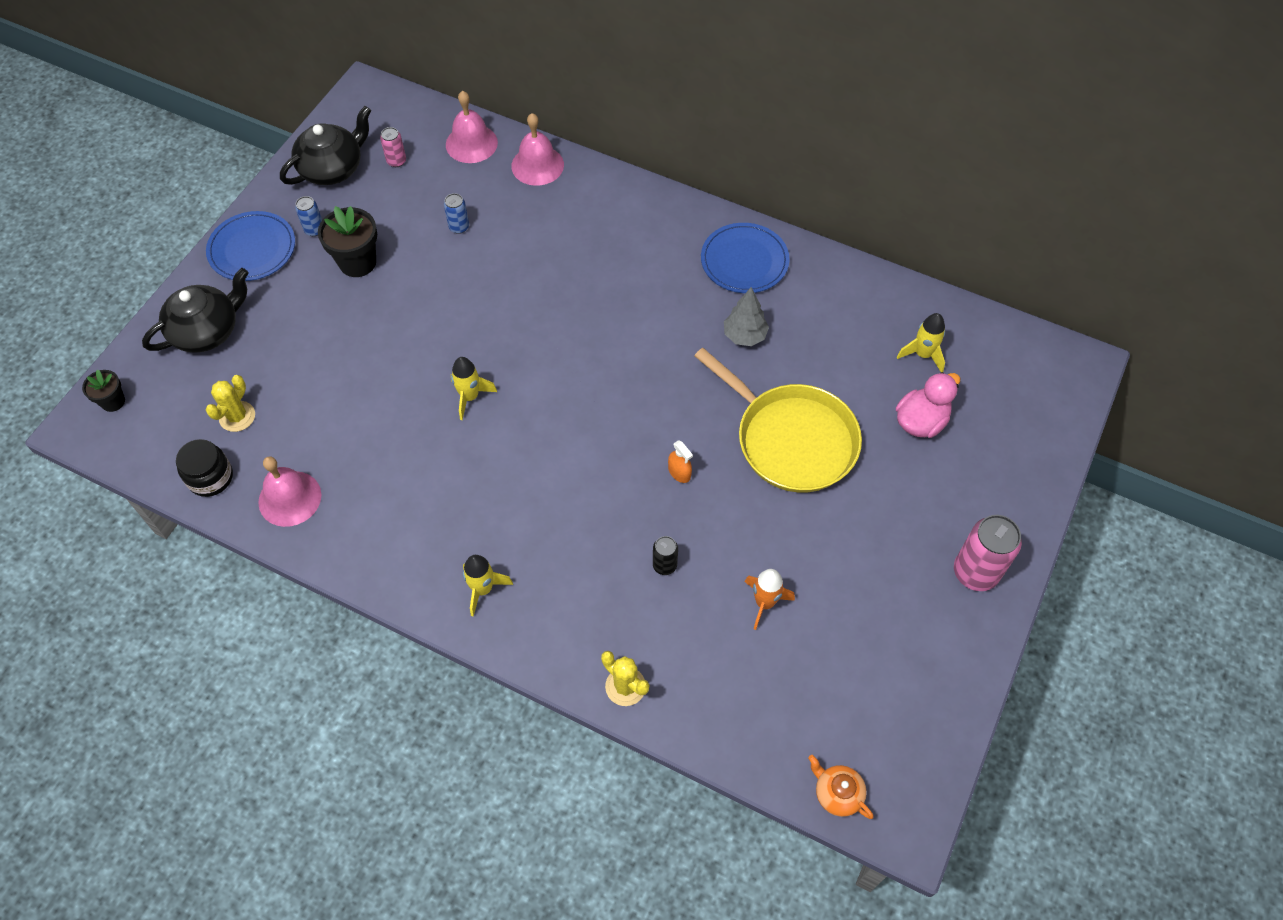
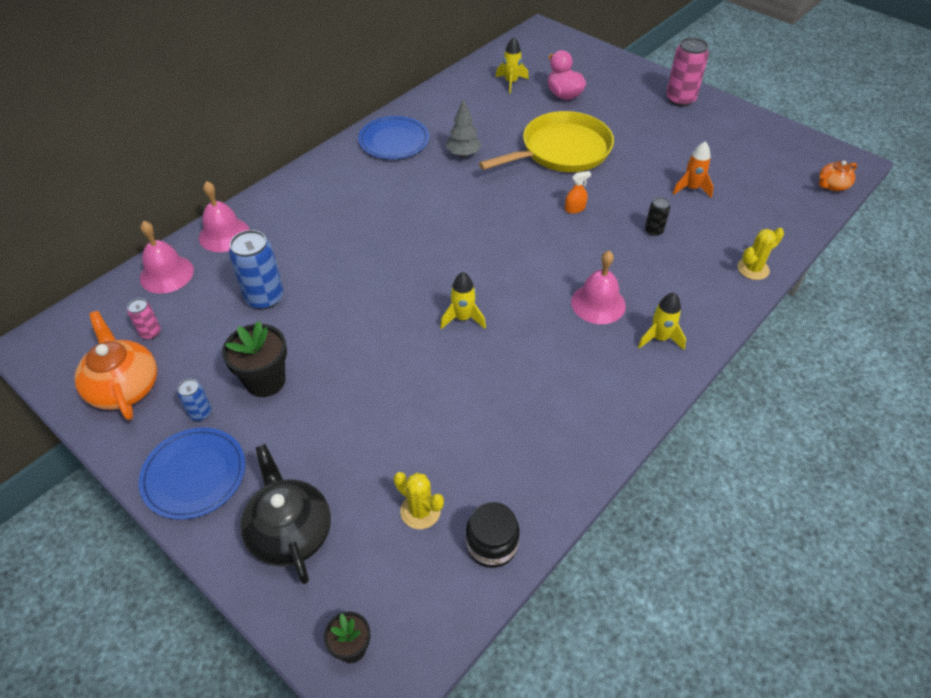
camera: 75 degrees left, 10 degrees down
pink bell [258,456,321,527] -> pink bell moved to [571,251,626,324]
black teapot [280,106,371,185] -> orange teapot [74,311,157,420]
blue can [444,193,469,234] -> blue can [229,230,284,310], size x1.91

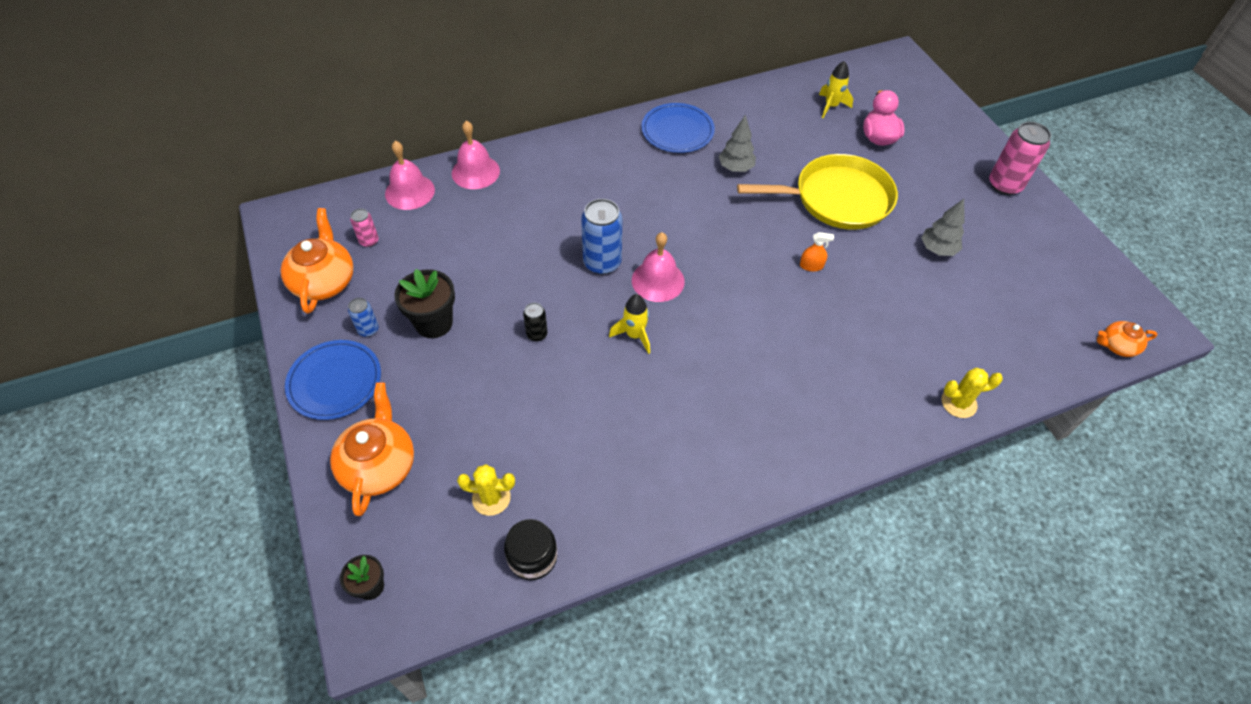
camera: 25 degrees right, 5 degrees up
blue can [229,230,284,310] -> blue can moved to [581,199,623,275]
black teapot [240,444,331,584] -> orange teapot [330,382,414,516]
yellow cactus [394,472,444,529] -> yellow cactus turned 60 degrees counterclockwise [457,464,515,516]
pink bell [571,251,626,324] -> pink bell moved to [632,232,685,302]
yellow rocket [638,292,686,350] -> none
black can [645,197,670,236] -> black can moved to [523,303,548,341]
orange rocket [672,141,714,198] -> none
none -> grey tree [921,199,965,256]

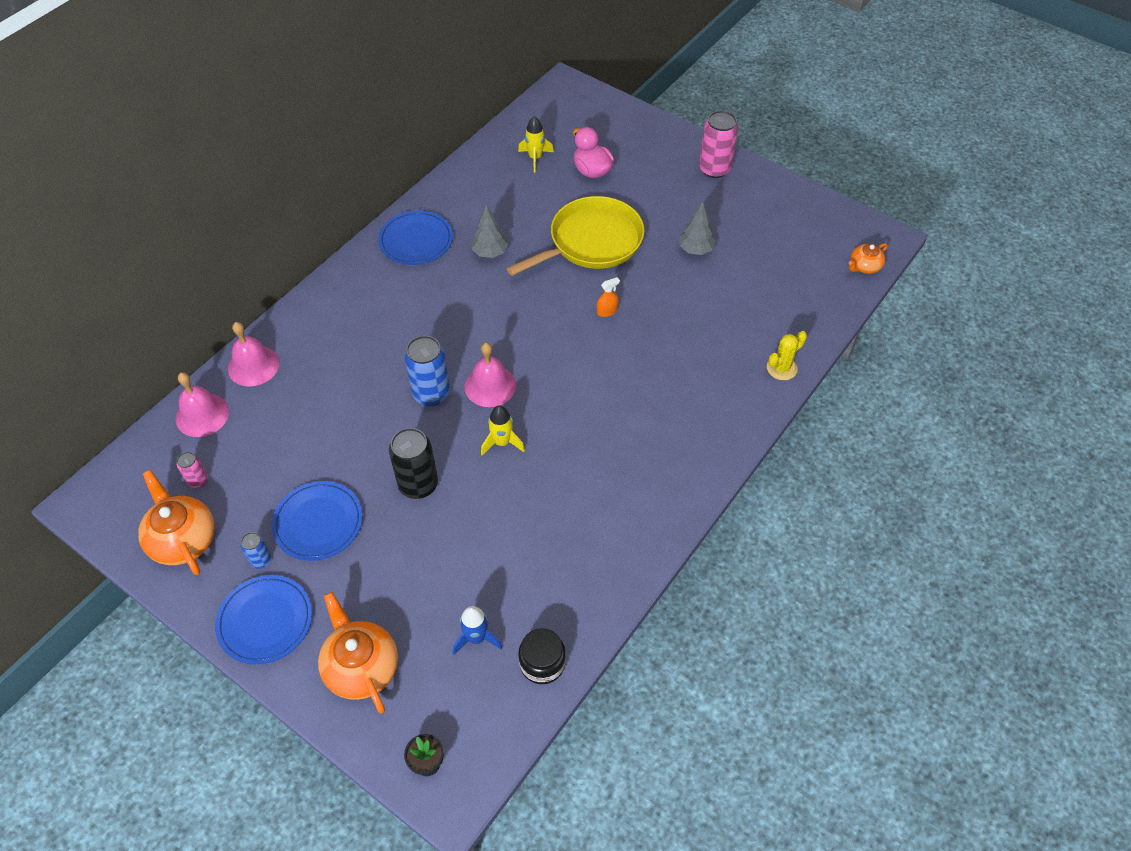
camera: 30 degrees left, 0 degrees up
black flower pot [395,269,455,338] -> blue plate [272,481,363,561]
yellow cactus [457,464,515,516] -> blue rocket [453,606,503,655]
black can [523,303,548,341] -> black can [389,428,438,499], size x1.91

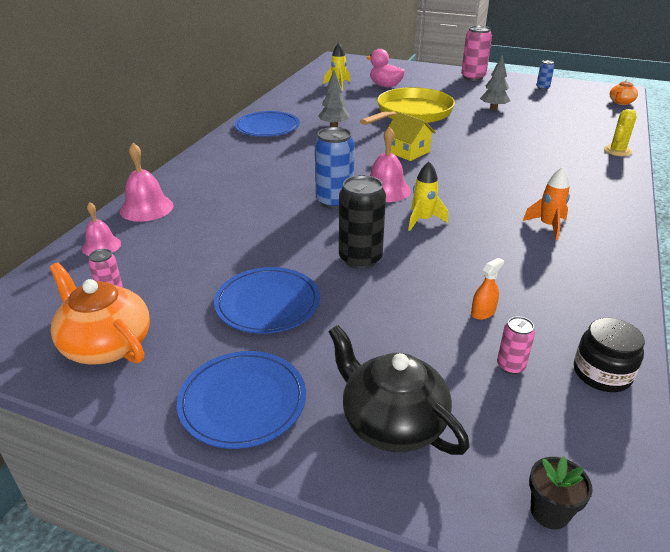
camera: 15 degrees left, 20 degrees down
pink bell [176,372,229,437] -> pink bell [82,202,121,256], size x0.65
blue can [240,532,272,569] -> blue can moved to [536,60,555,90]
orange teapot [318,592,398,714] -> black teapot [328,325,469,455]
blue rocket [453,606,503,655] -> pink can [497,316,535,374]
orange spray bottle [597,277,620,317] -> orange spray bottle moved to [471,258,504,320]
none -> yellow house [387,112,436,161]
none -> orange rocket [523,167,570,240]

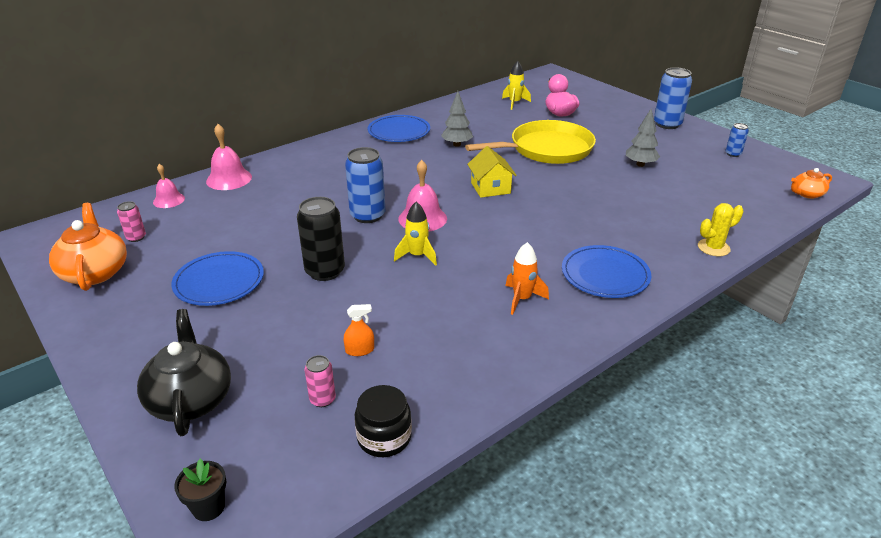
camera: 30 degrees right, 0 degrees up
blue plate [177,351,306,449] -> blue plate moved to [562,245,651,298]
pink can [461,26,492,81] -> blue can [654,67,692,129]

